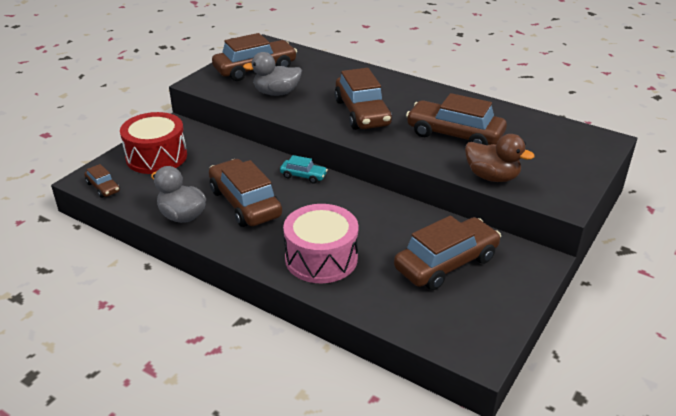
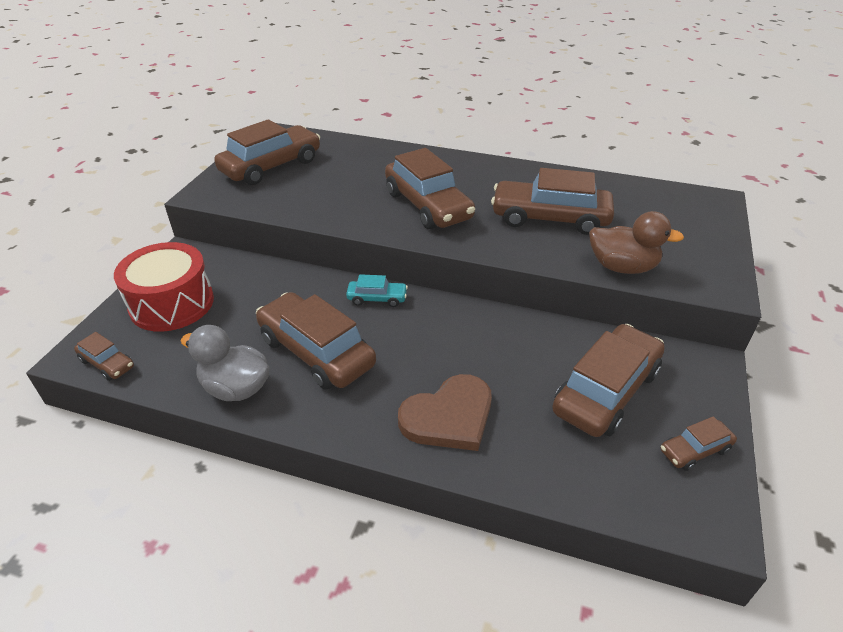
camera: 15 degrees left, 5 degrees up
grey duck [243,52,302,96] -> none
pink drum [283,204,359,283] -> brown heart [398,374,492,451]
none -> brown car [661,416,737,471]

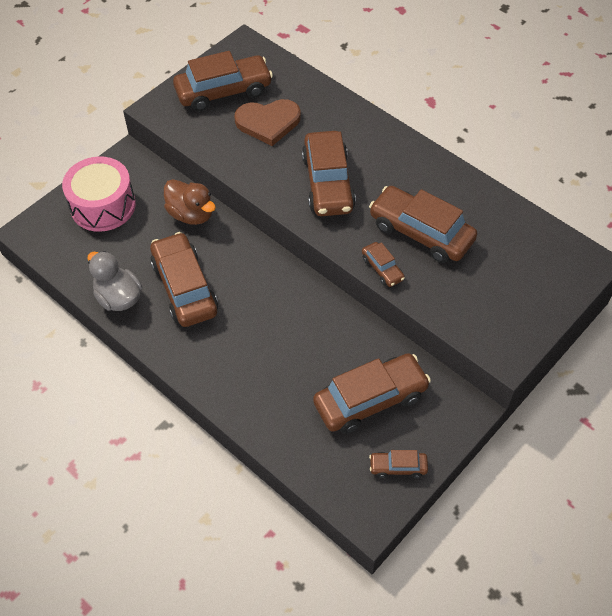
camera: 25 degrees right, 15 degrees up
brown car [74,332,134,381] -> brown car moved to [362,242,405,287]
red drum [114,242,214,332] -> pink drum [62,156,136,232]
turquoise car [346,274,408,307] -> none
brown heart [398,374,492,451] -> brown heart moved to [234,99,301,146]
brown duck [589,211,684,274] -> brown duck moved to [164,179,216,225]

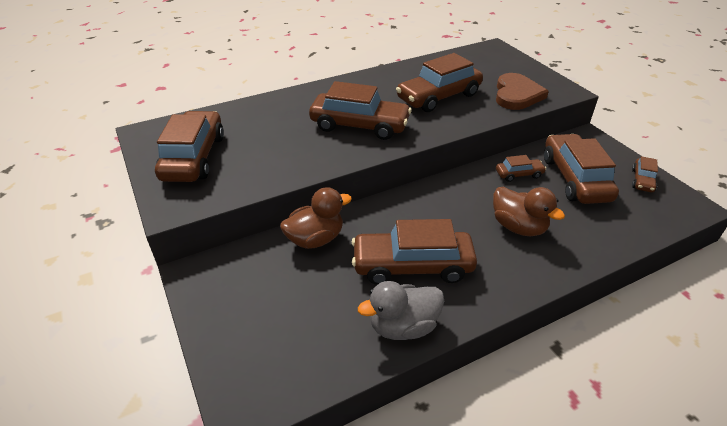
camera: 70 degrees left, 15 degrees down
pink drum [62,156,136,232] -> none
brown heart [234,99,301,146] -> brown heart moved to [496,73,549,110]
brown car [362,242,405,287] -> brown car moved to [496,155,546,182]
none -> brown duck [493,187,565,236]

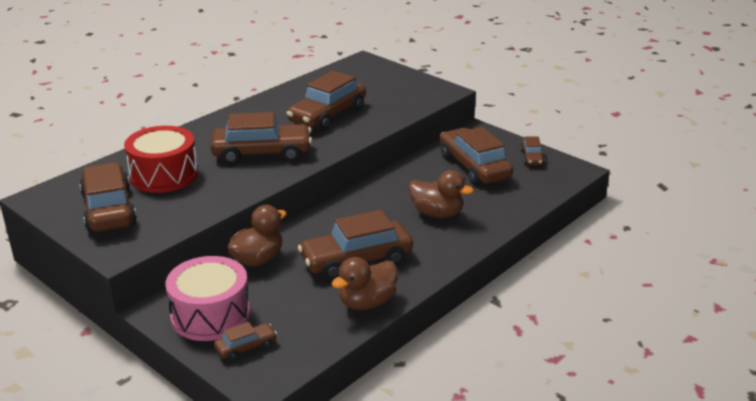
camera: 20 degrees left, 10 degrees down
grey duck [358,281,444,340] -> brown duck [331,257,398,310]
brown heart [496,73,549,110] -> none
brown car [496,155,546,182] -> brown car moved to [214,322,277,361]
none -> red drum [124,126,198,193]
none -> pink drum [166,256,250,341]

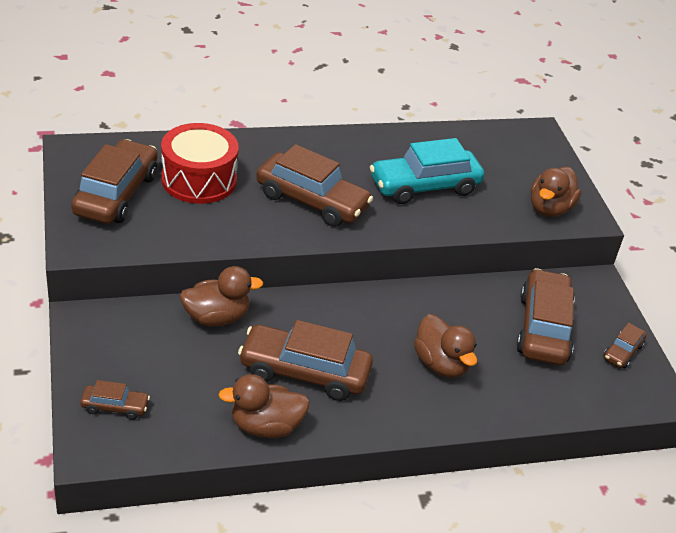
camera: 30 degrees right, 10 degrees up
pink drum [166,256,250,341] -> none
brown car [287,71,366,131] -> turquoise car [370,138,484,204]
none -> brown duck [531,167,581,217]

